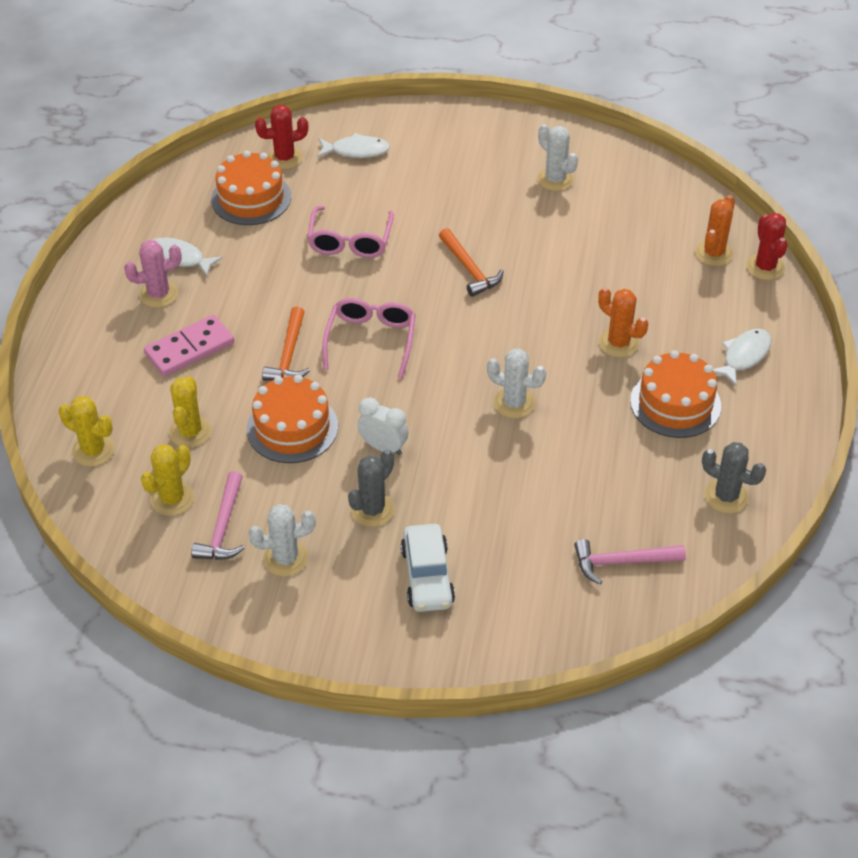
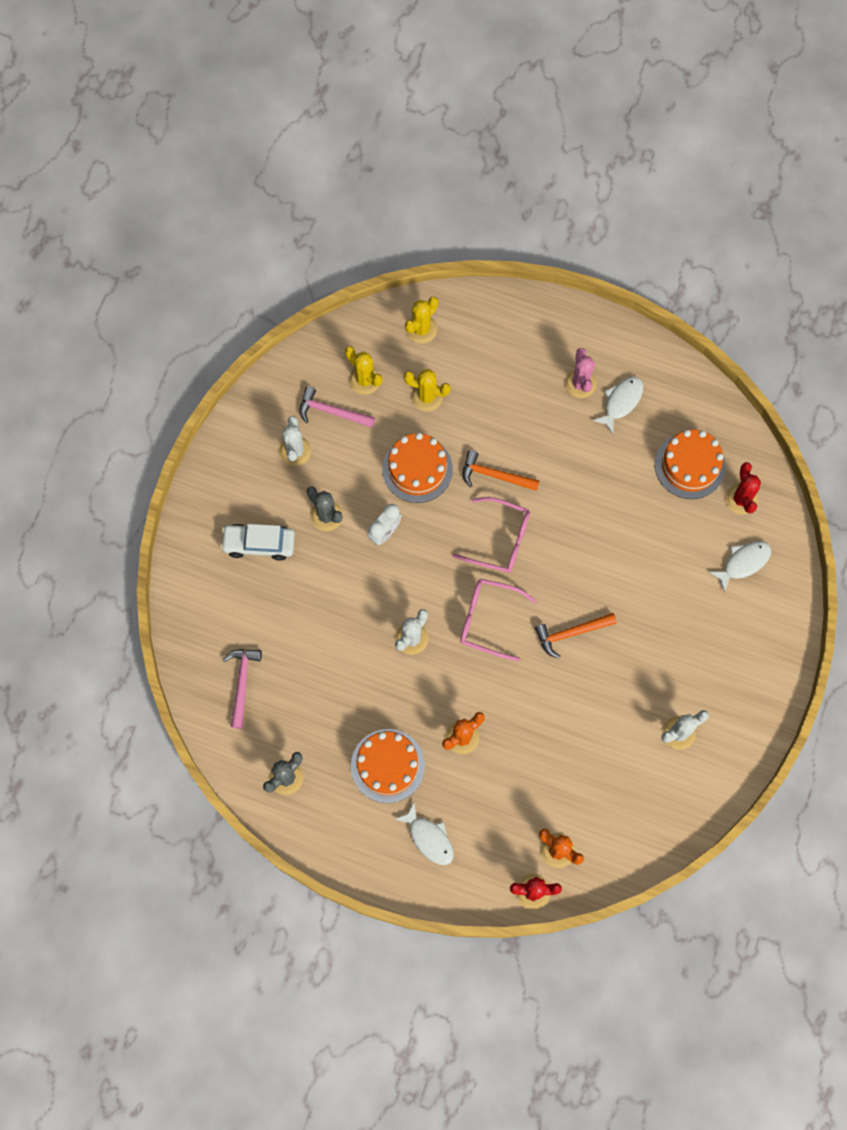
camera: 100 degrees right, 25 degrees up
pink domino [144,315,234,376] -> none
pink glasses [307,206,394,258] -> pink glasses moved to [460,579,536,662]
white fish [317,133,390,158] -> white fish turned 135 degrees counterclockwise [709,541,771,592]

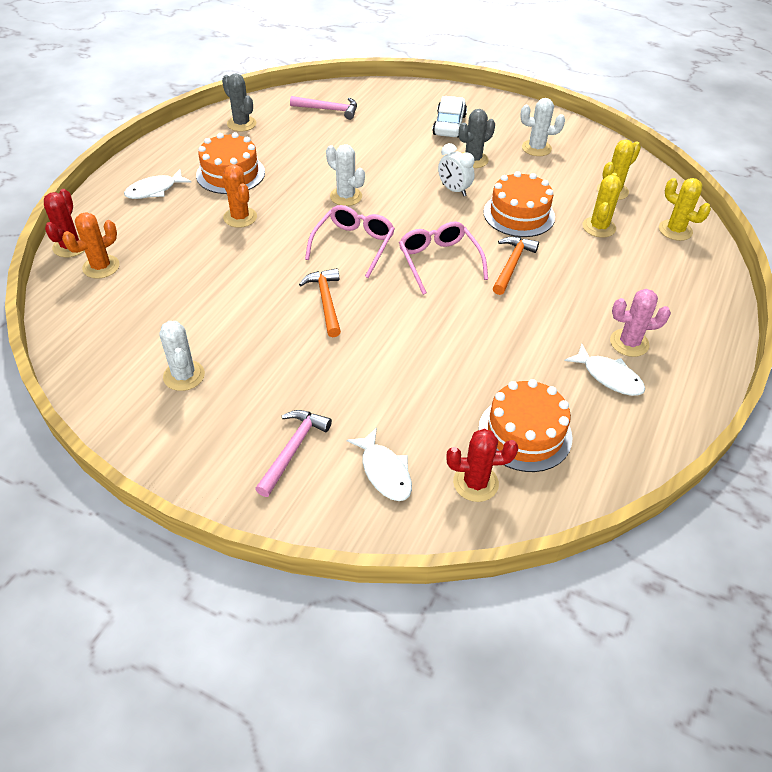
camera: 95 degrees right, 25 degrees down
pink hammer [299,386,375,428] -> pink hammer moved to [255,410,332,497]
pink glasses [452,497,530,573] -> pink glasses turned 135 degrees clockwise [399,222,488,295]

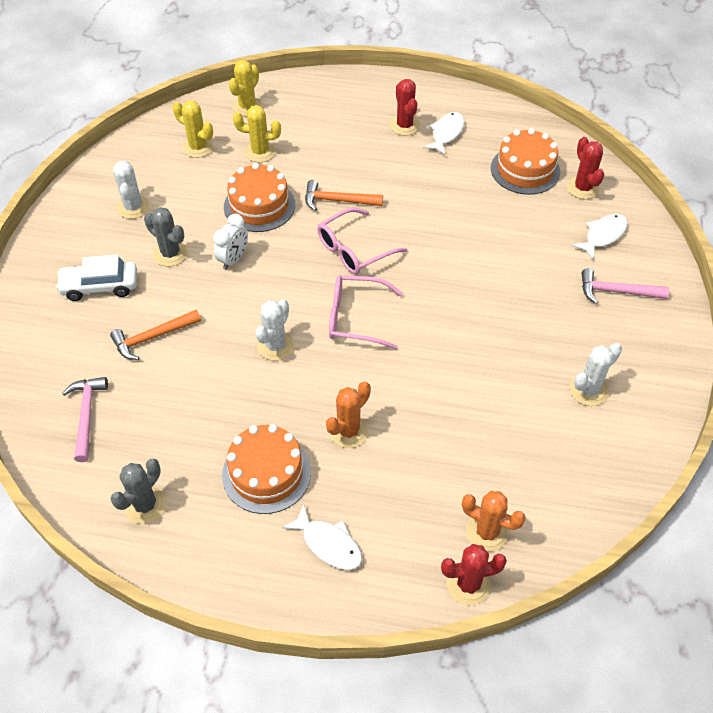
camera: 105 degrees left, 5 degrees up
orange hammer [299,268,341,337] -> orange hammer moved to [110,310,201,360]
pink cactus [610,289,671,357] -> red cactus [390,79,420,136]

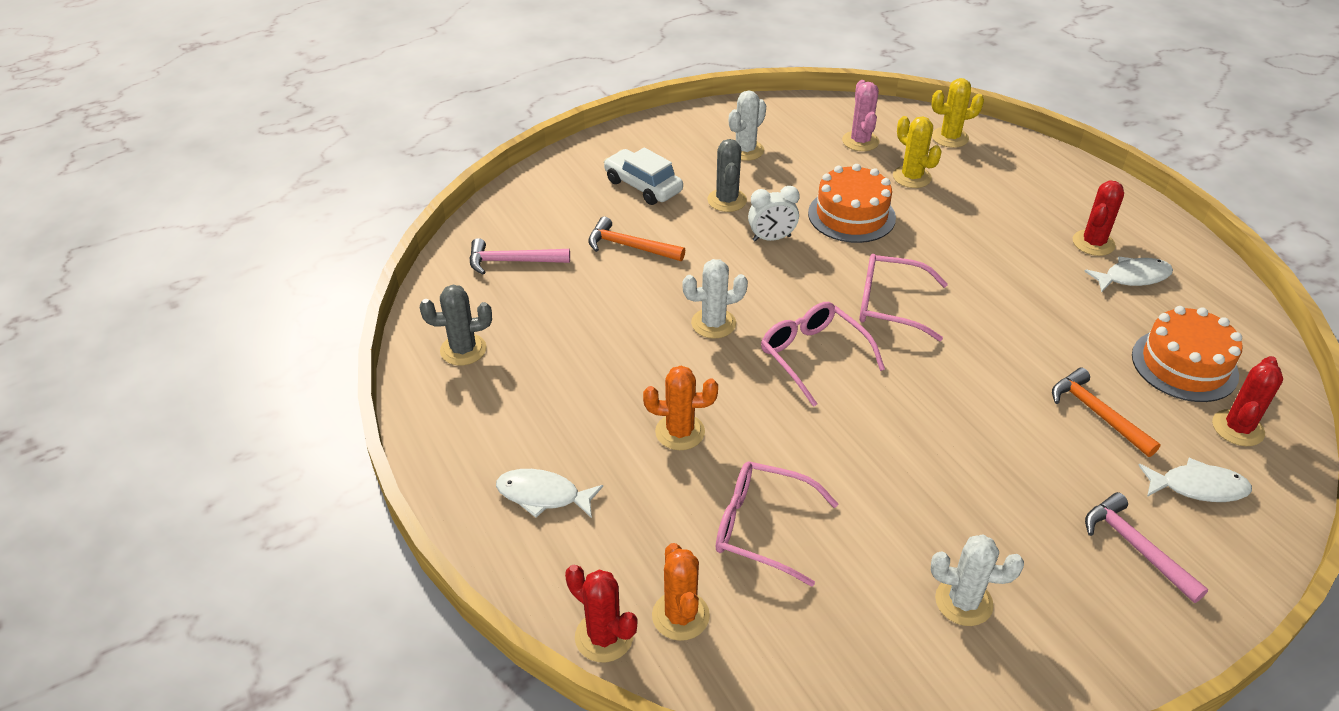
camera: 50 degrees right, 10 degrees down
pink hammer [62,377,108,462] -> pink hammer turned 135 degrees counterclockwise [469,238,570,275]
yellow cactus [173,101,214,158] -> pink cactus [842,80,879,151]
orange cake [222,424,311,514] -> none
white fish [282,504,362,570] -> white fish turned 105 degrees clockwise [496,469,603,518]
orange hammer [305,180,383,211] -> orange hammer moved to [1052,368,1161,457]
none -> pink glasses [716,462,838,587]

